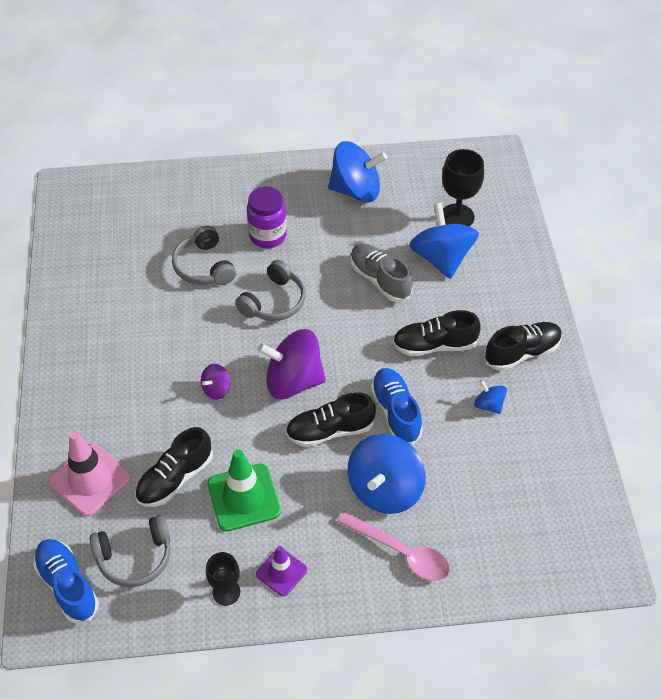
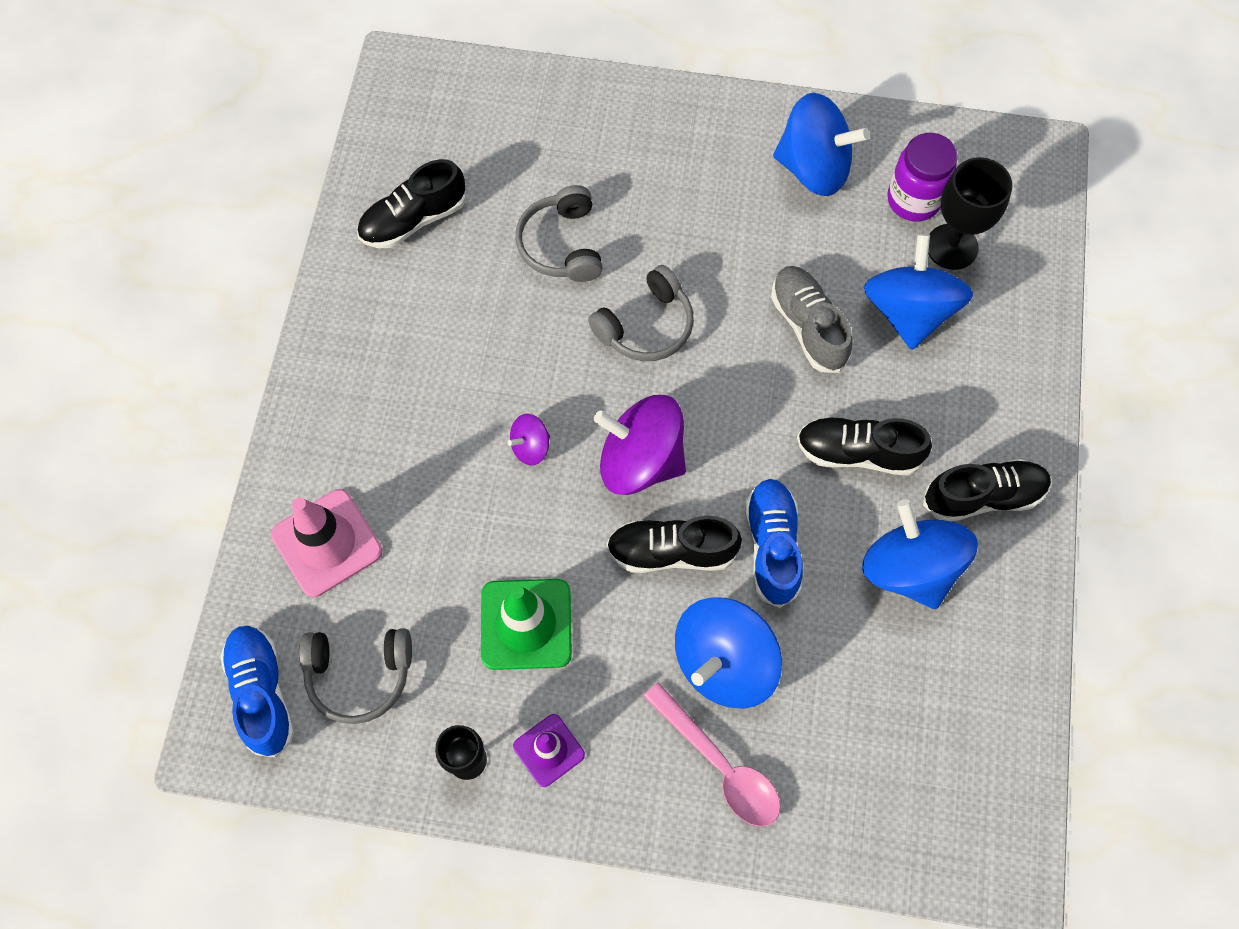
camera: 15 degrees right, 15 degrees up
black shoe [135,427,213,507] -> black shoe moved to [357,159,466,248]
purple jar [247,187,287,248] -> purple jar moved to [887,133,958,222]
blue spinning top [474,380,507,414] -> blue spinning top [862,499,978,609], size x2.11

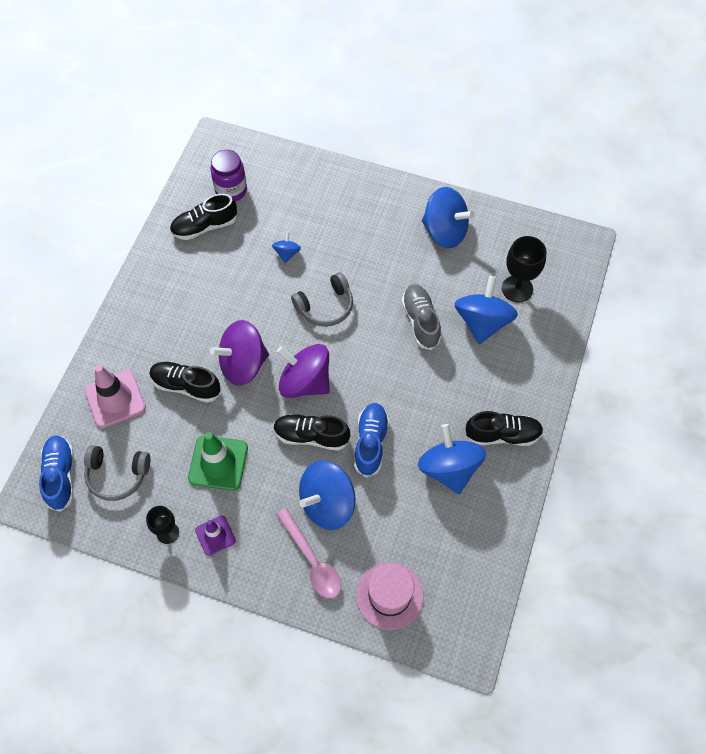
camera: 10 degrees right, 5 degrees down
purple spinning top [508,414,550,466] -> purple spinning top [210,320,269,386], size x2.11
grey headphones [516,185,603,282] -> blue spinning top [272,232,301,263]
black shoe [797,417,932,476] -> black shoe moved to [150,362,221,403]
purple jar [887,133,958,222] -> purple jar moved to [211,150,247,201]
none -> pink hat [356,562,424,630]

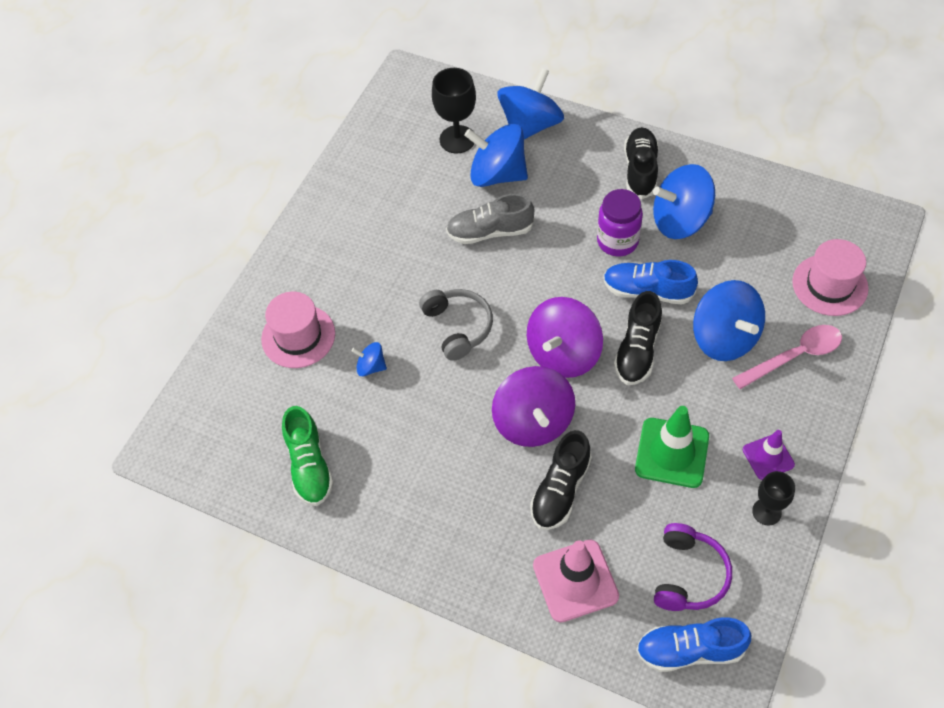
camera: 80 degrees left, 5 degrees down
grey headphones [84,445,150,501] -> purple headphones [654,523,732,611]
black shoe [170,194,238,240] -> green shoe [282,406,334,506]
purple jar [211,150,247,201] -> purple jar moved to [597,189,643,256]
blue spinning top [422,187,474,248] -> blue spinning top moved to [497,68,564,140]
none -> pink hat [261,292,335,368]

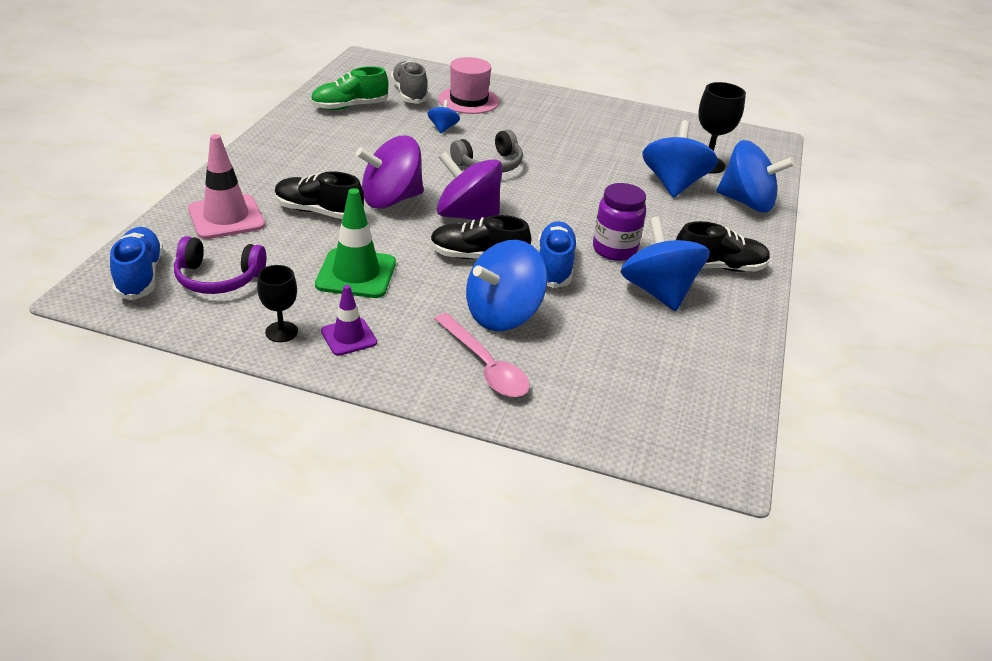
camera: 75 degrees right, 20 degrees down
grey shoe [446,194,534,244] -> grey shoe moved to [391,61,428,104]
pink hat [792,239,869,316] -> none

